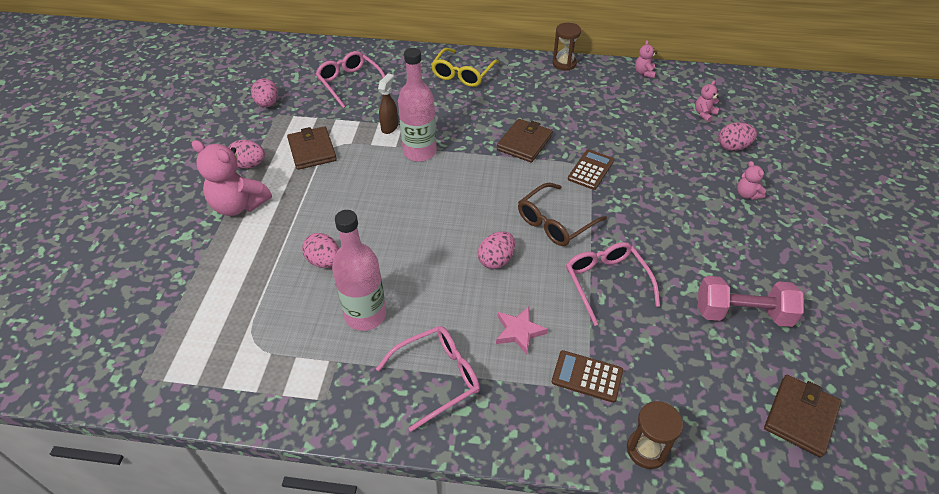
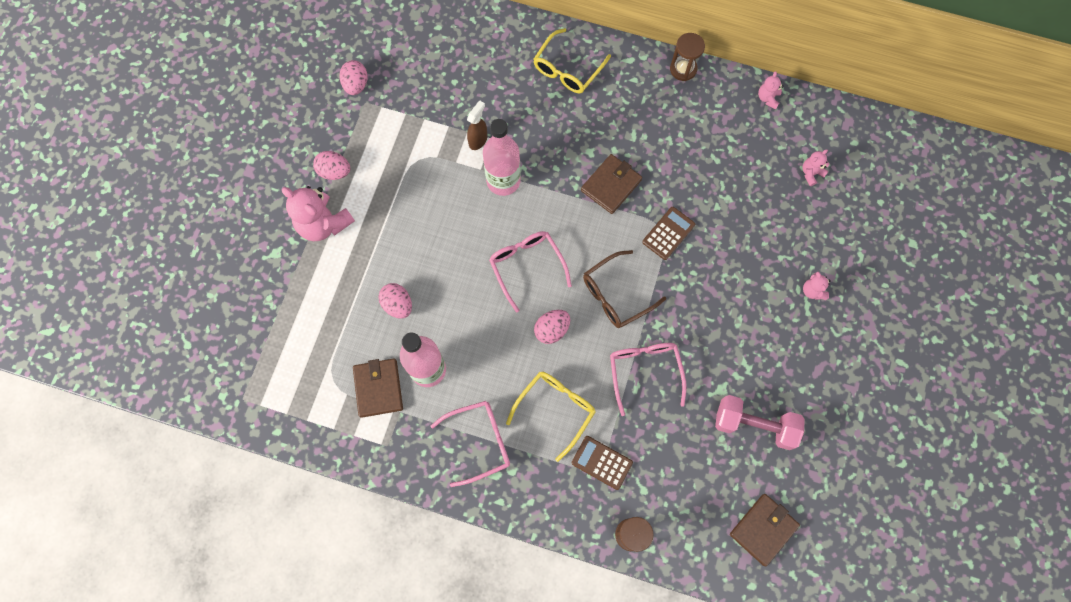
camera: 10 degrees right, 25 degrees up
brown wallet [287,126,337,170] -> brown wallet moved to [353,359,403,418]
pink glasses [316,51,385,108] -> pink glasses moved to [489,231,572,313]
pink star [496,306,548,354] -> yellow glasses [506,372,595,462]
pink egg [718,122,757,151] -> none

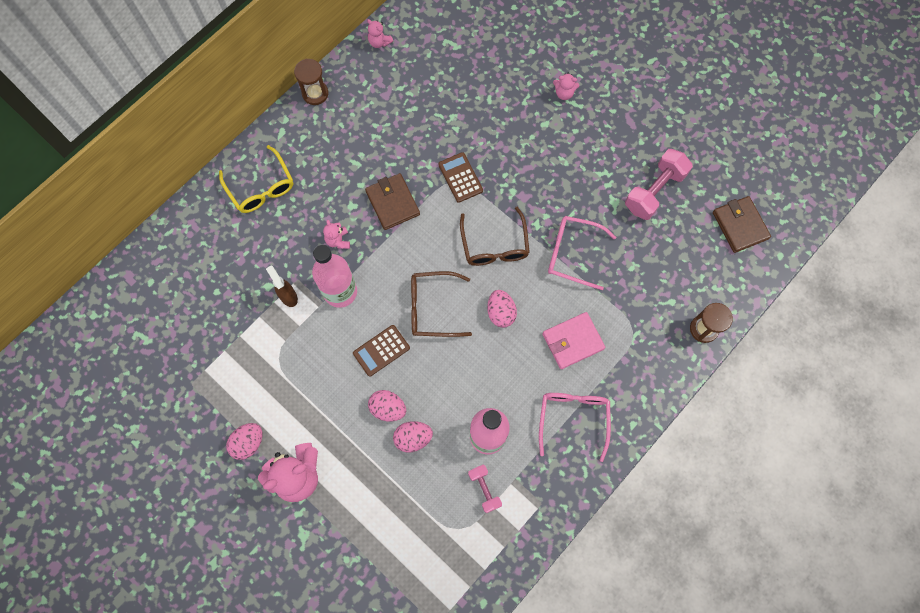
camera: 65 degrees left, 0 degrees up
pink egg [339,60,368,95] -> pink egg moved to [368,390,406,421]
brown wallet [353,359,403,418] -> pink dumbbell [468,465,502,513]
pink glasses [489,231,572,313] -> brown glasses [411,271,472,337]
yellow glasses [506,372,595,462] -> pink wallet [542,312,605,369]
brown calculator [571,436,633,490] -> brown calculator moved to [353,325,410,377]
pink teddy bear [802,149,829,186] -> pink teddy bear moved to [323,220,350,249]

